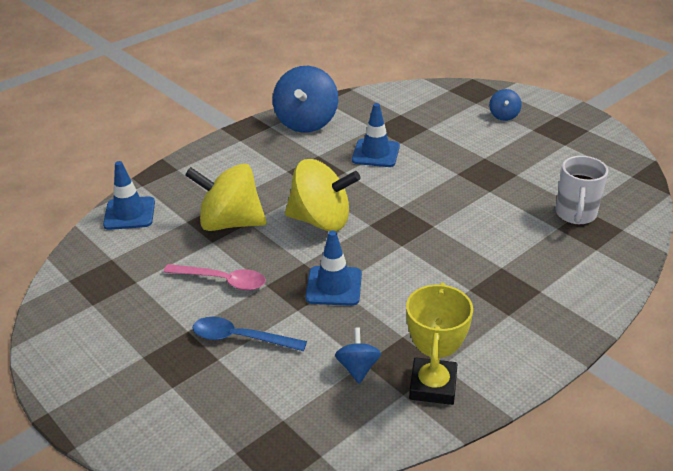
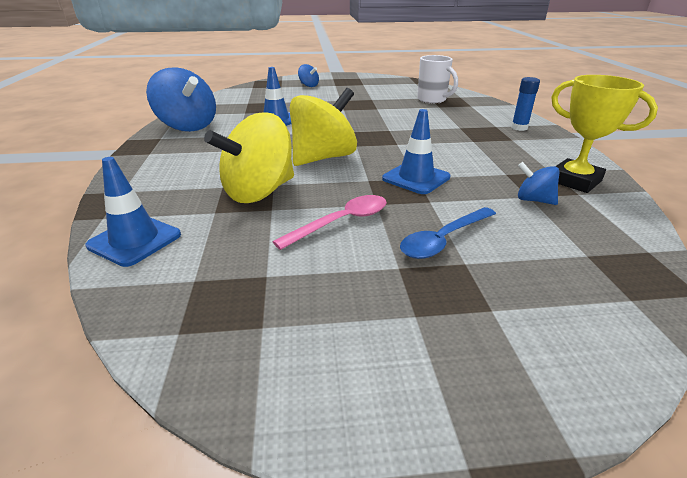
camera: 55 degrees left, 5 degrees down
none -> blue glue stick [511,77,540,131]

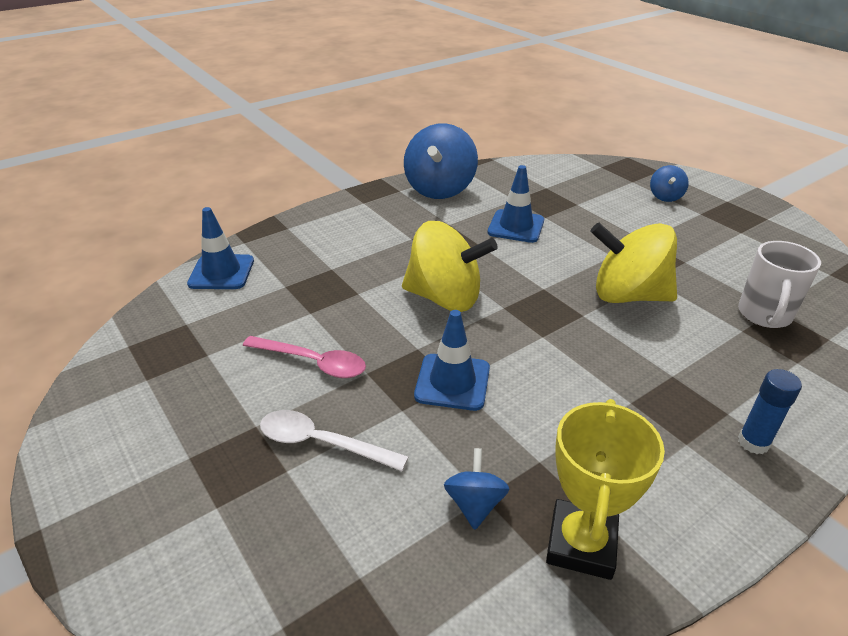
camera: 60 degrees right, 5 degrees up
yellow spinning top [204,112,294,203] -> yellow spinning top moved to [590,223,677,303]
blue spoon [400,207,496,259] -> white spoon [260,410,408,471]

